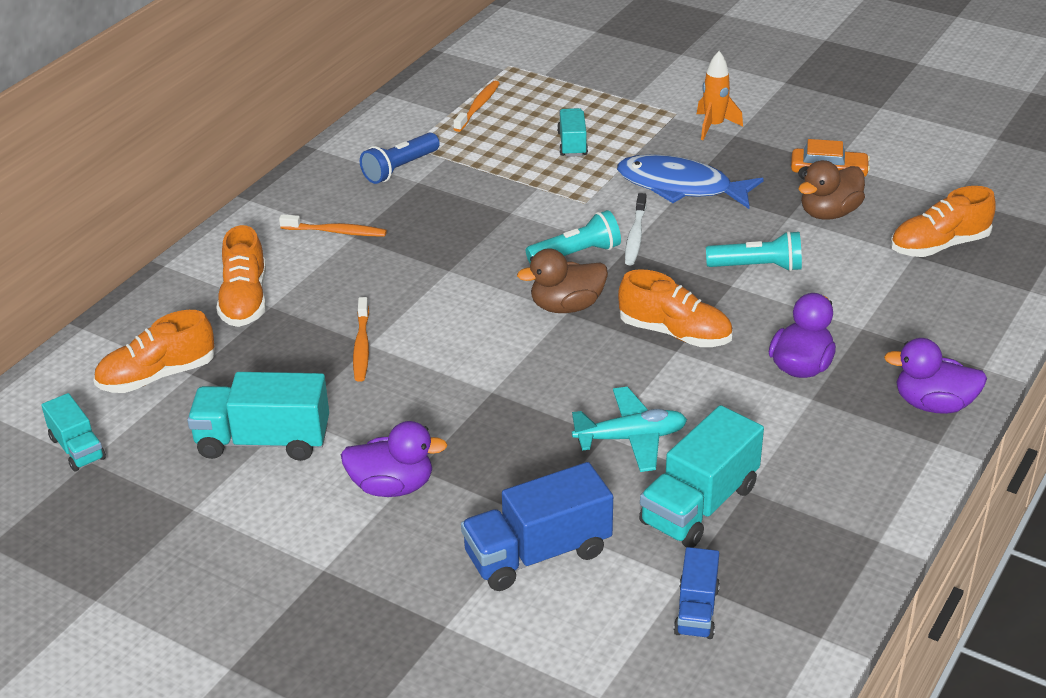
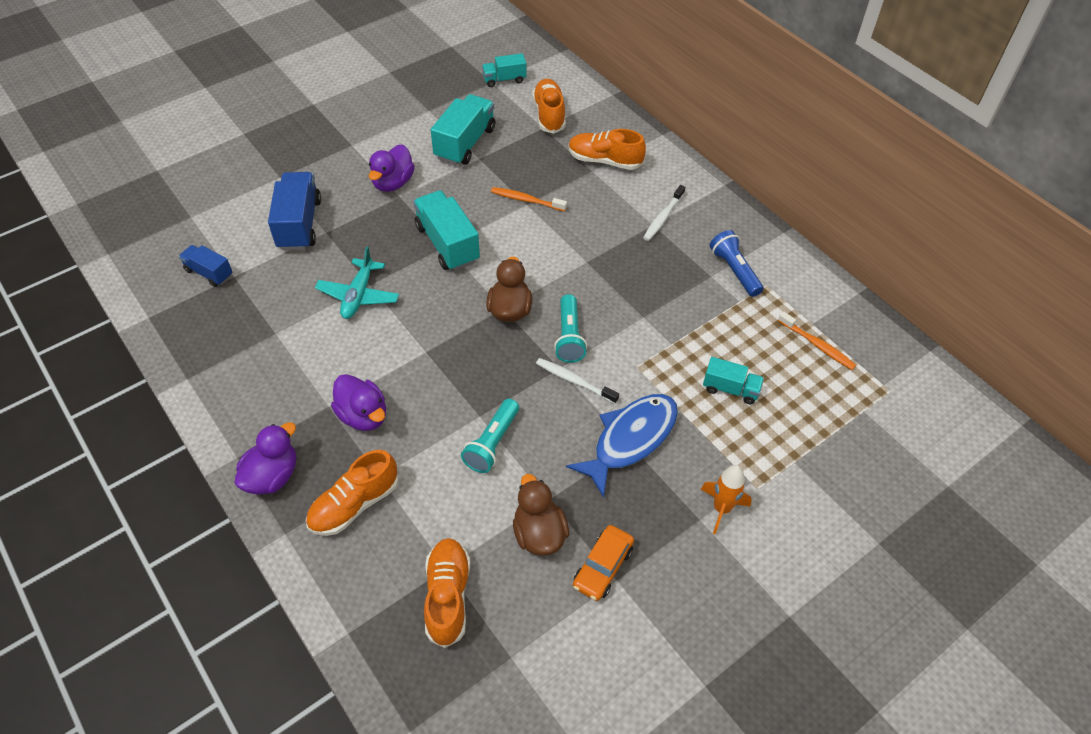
camera: 110 degrees right, 15 degrees up
orange toothbrush [279,214,387,237] -> white toothbrush [643,185,685,241]
orange shoe [618,269,733,347] -> orange shoe moved to [306,450,399,536]
turquoise truck [639,405,764,548] -> turquoise truck moved to [413,190,480,271]

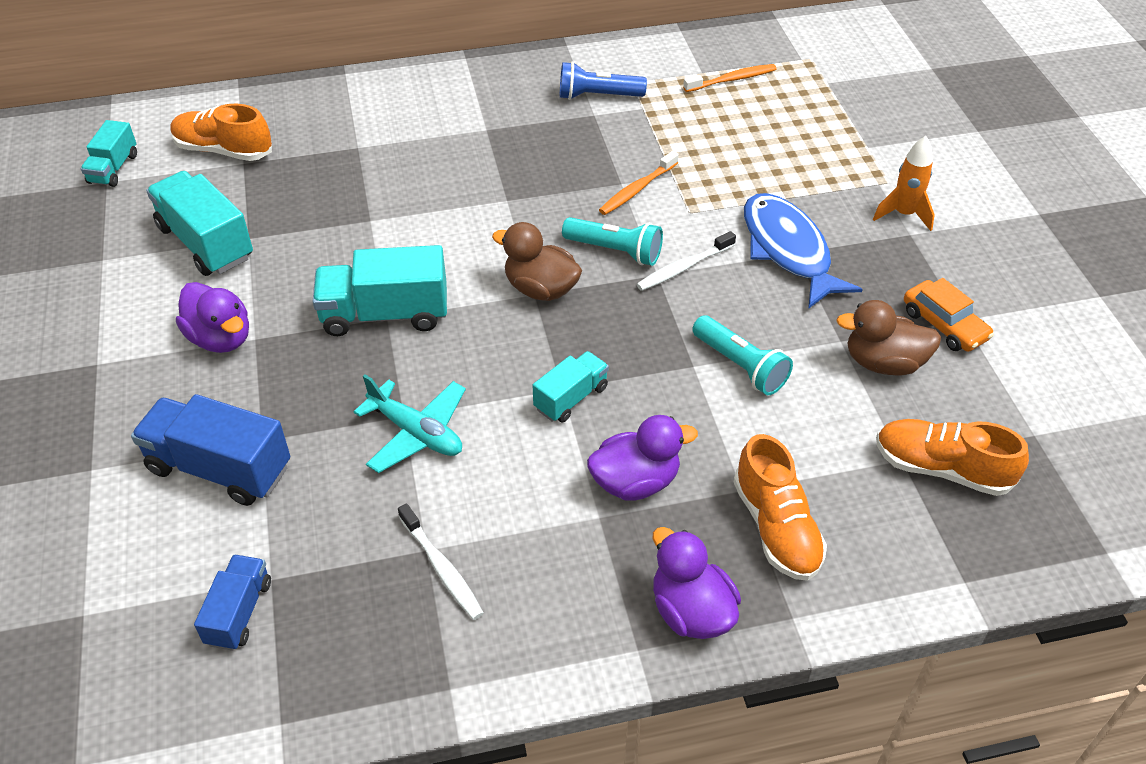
camera: 65 degrees left, 5 degrees down
blue truck [179,245,233,287] -> blue truck turned 135 degrees clockwise [194,554,271,651]
orange toothbrush [491,187,567,211] -> orange toothbrush moved to [599,151,679,215]
orange shoe [569,129,646,170] -> none
white toothbrush [643,185,685,241] -> white toothbrush moved to [398,503,484,620]
turquoise truck [703,357,764,404] -> turquoise truck moved to [533,351,609,423]

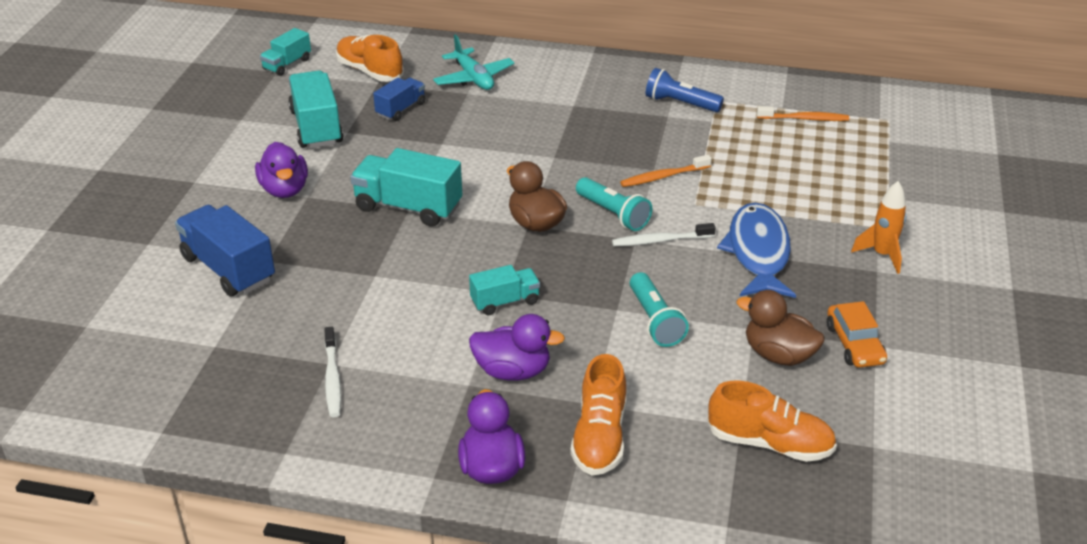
camera: 25 degrees right, 10 degrees down
blue truck [194,554,271,651] -> blue truck moved to [373,78,425,121]
turquoise plane [354,374,466,473] -> turquoise plane moved to [433,34,514,90]
orange shoe [876,419,1029,496] -> orange shoe turned 150 degrees clockwise [707,381,837,462]

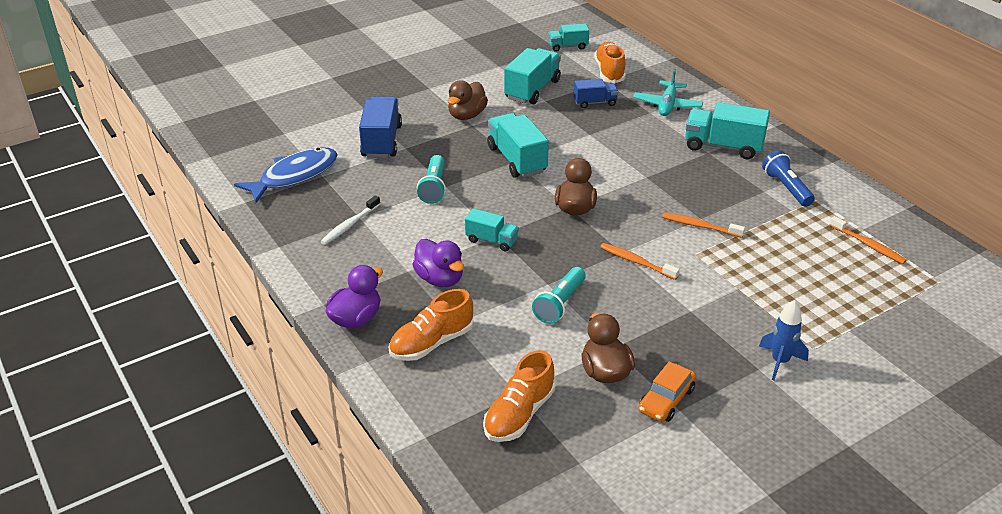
camera: 45 degrees right, 0 degrees up
purple duck [255,142,308,198] -> brown duck [448,80,488,120]
turquoise flashlight [576,177,652,231] -> turquoise flashlight moved to [417,155,446,204]
white toothbrush [612,223,716,246] -> orange toothbrush [600,243,680,280]
orange shoe [707,381,837,462] -> orange shoe turned 60 degrees clockwise [483,350,556,442]
blue fish [717,203,796,298] -> blue fish moved to [234,148,338,203]
orange rocket [851,181,906,274] -> blue rocket [759,300,809,380]
none -> turquoise truck [685,102,770,159]

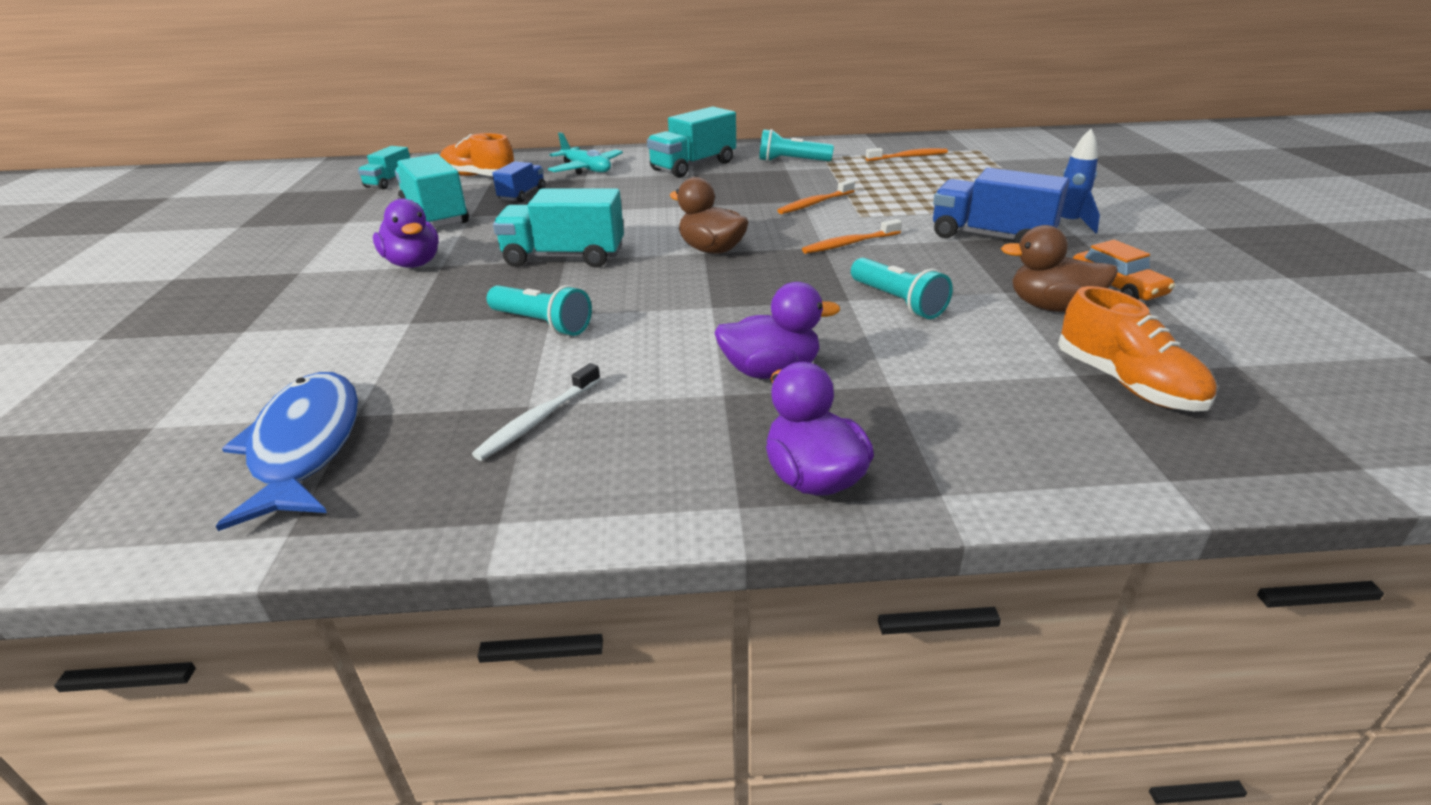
camera: 60 degrees left, 5 degrees down
white toothbrush [321,195,380,245] -> white toothbrush turned 60 degrees clockwise [472,363,601,461]
blue truck [359,97,402,158] -> blue truck moved to [933,168,1070,244]
orange shoe [388,289,474,361] -> none
brown duck [448,80,488,120] -> purple duck [373,199,439,268]
turquoise truck [465,208,519,252] -> none
blue flashlight [762,150,815,207] -> turquoise flashlight [759,129,834,162]

